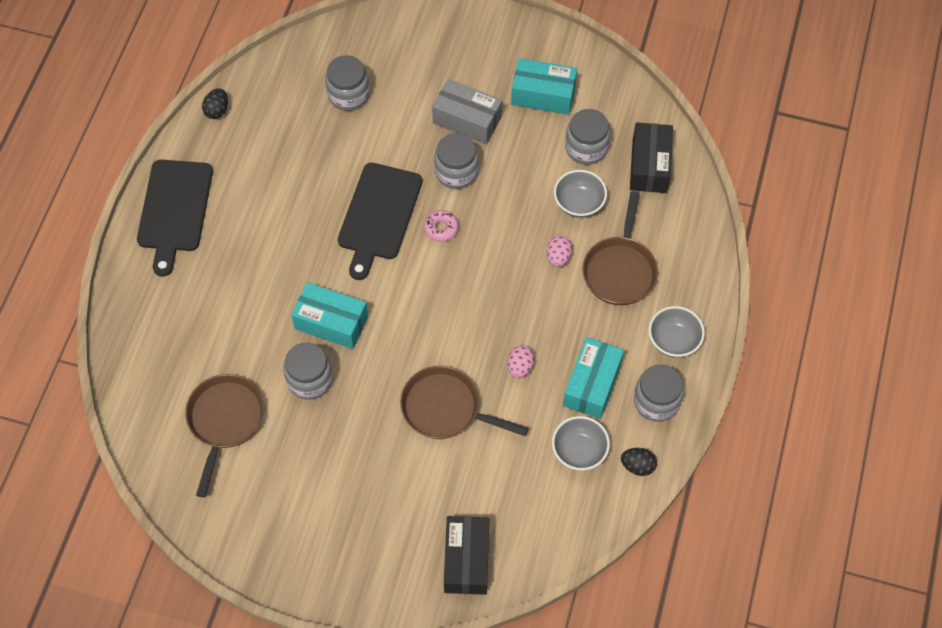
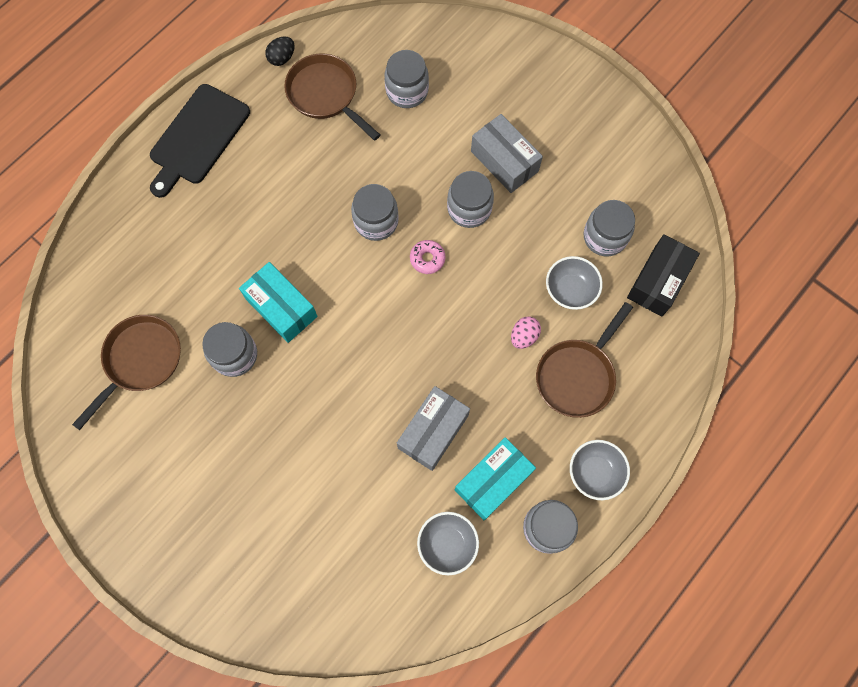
camera: 25 degrees right, 10 degrees up
black cutting board [338,163,422,280] -> grey jar [351,184,399,241]
brown pan [400,366,528,439] -> brown pan moved to [284,54,380,141]
black box [444,516,489,595] -> none
pink egg [508,345,535,378] -> grey box [397,386,470,471]
turquoise box [511,58,577,115] -> none
black egg [621,448,657,476] -> none

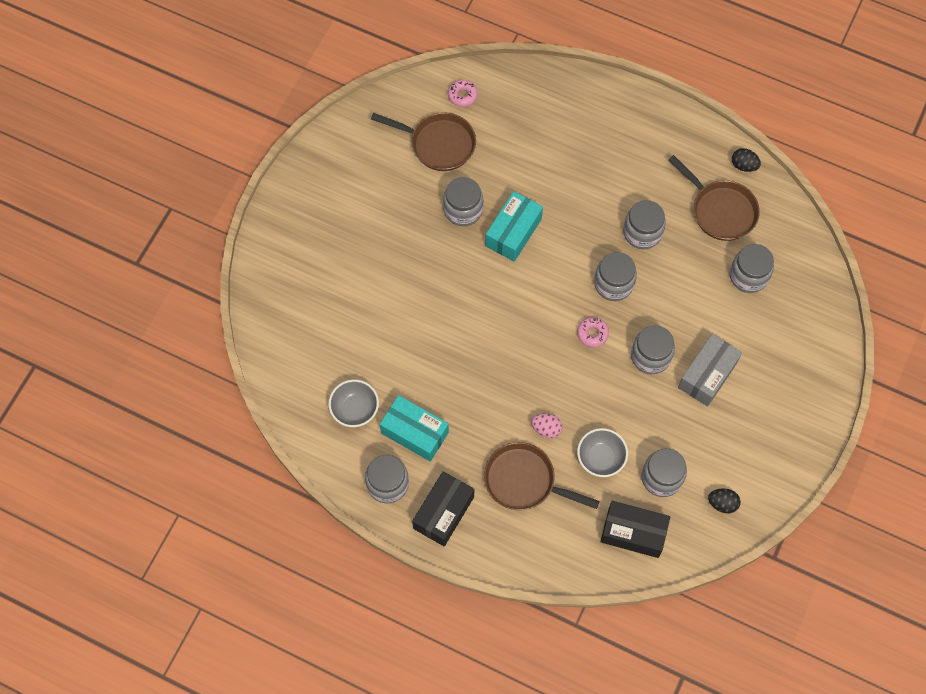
camera: 75 degrees right, 5 degrees down
black cutting board [150,84,250,198] -> none
brown pan [284,54,380,141] -> brown pan turned 105 degrees clockwise [668,155,760,241]
grey box [397,386,470,471] -> none
grey bowl [570,440,630,500] -> black box [412,471,474,546]
none -> pink donut [448,80,478,107]
none -> grey jar [623,200,666,249]
none -> black egg [708,488,741,513]

